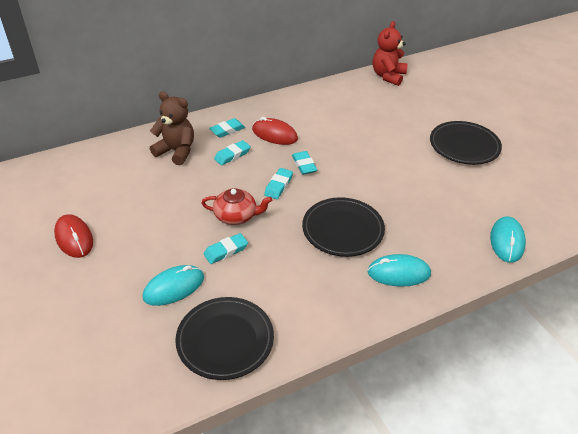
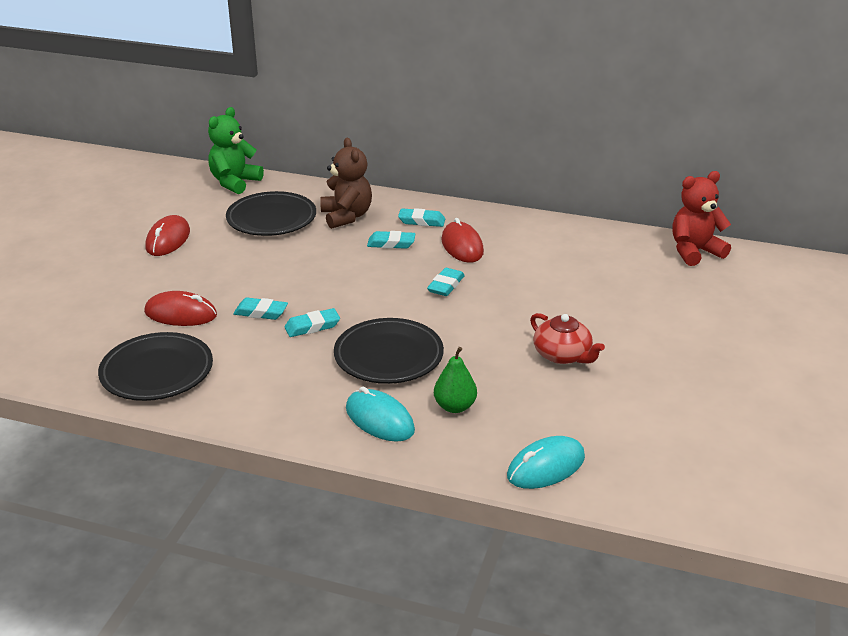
camera: 45 degrees right, 10 degrees down
turquoise mouse [143,265,204,306] -> red mouse [144,291,217,326]
red teapot [202,188,272,225] -> red teapot moved to [530,313,605,364]
turquoise eraser [264,168,293,199] -> turquoise eraser moved to [284,308,340,337]
black plate [430,121,502,165] -> black plate moved to [226,191,316,236]
none -> green teddy bear [208,107,264,194]
none -> green pear [434,347,477,413]

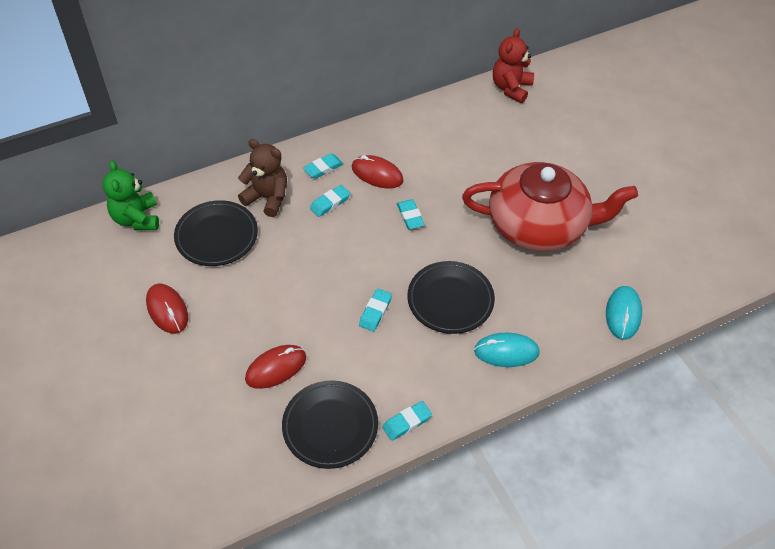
camera: 45 degrees left, 20 degrees up
turquoise eraser [233,298,288,320] -> turquoise eraser moved to [382,401,432,441]
green pear [434,347,477,413] -> none
red teapot [530,313,605,364] -> red teapot [462,162,638,252], size x2.29

